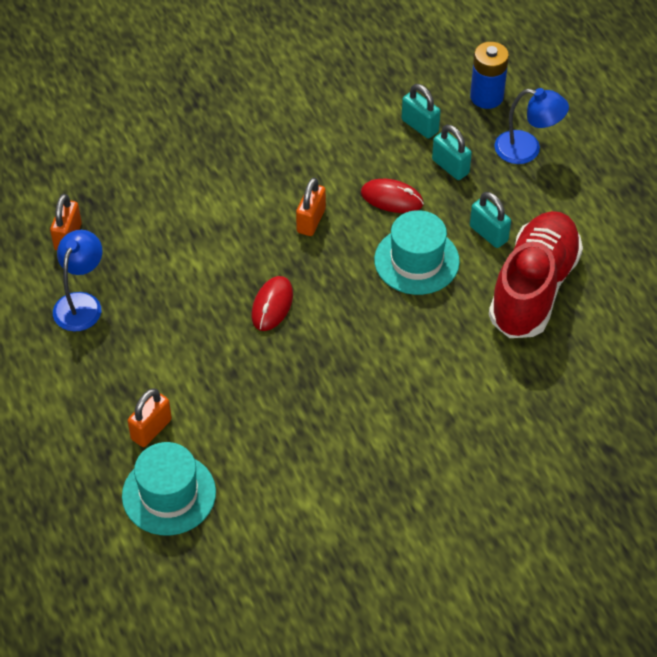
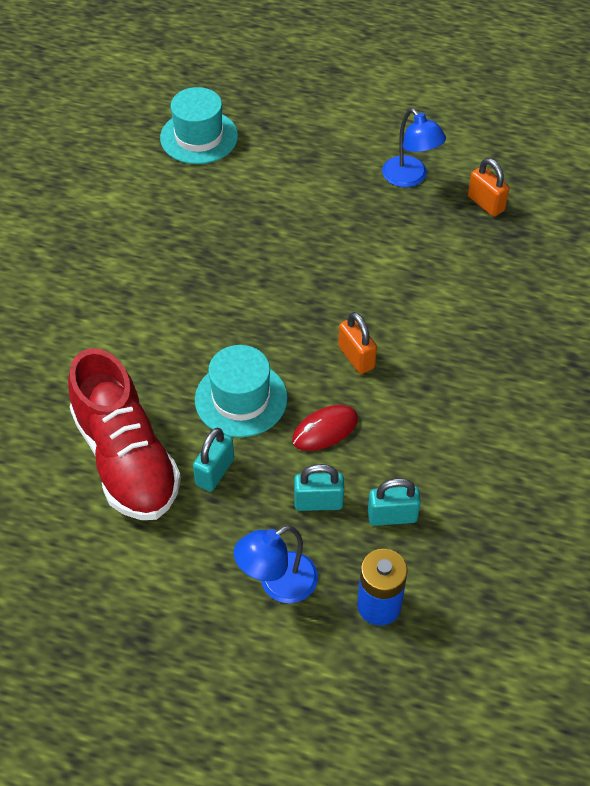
camera: 130 degrees right, 0 degrees up
orange padlock [128,388,172,447] -> none
red mouse [251,276,293,331] -> none
turquoise padlock [470,192,511,248] -> turquoise padlock turned 60 degrees counterclockwise [193,428,234,492]

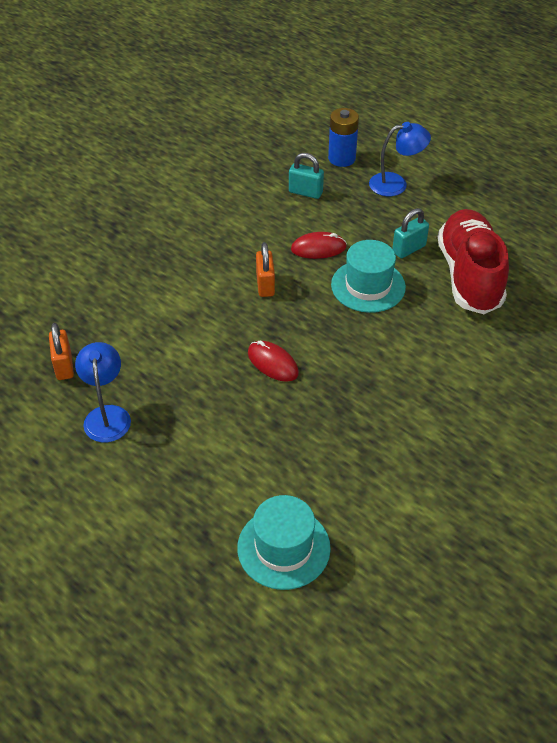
camera: 155 degrees left, 5 degrees down
turquoise padlock [294,464,344,511] -> none
none -> red mouse [248,340,299,382]

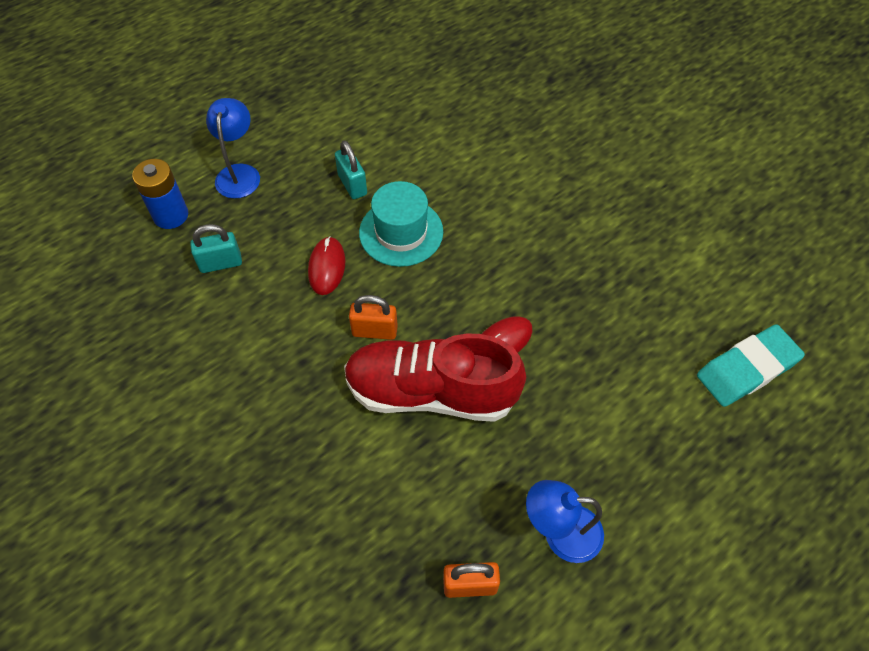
camera: 80 degrees left, 10 degrees up
turquoise hat [237,495,331,590] -> turquoise eraser [697,324,805,407]
turquoise padlock [289,153,324,199] -> turquoise padlock turned 45 degrees clockwise [190,224,242,273]
red shoe [438,209,509,314] -> red shoe moved to [344,334,526,422]

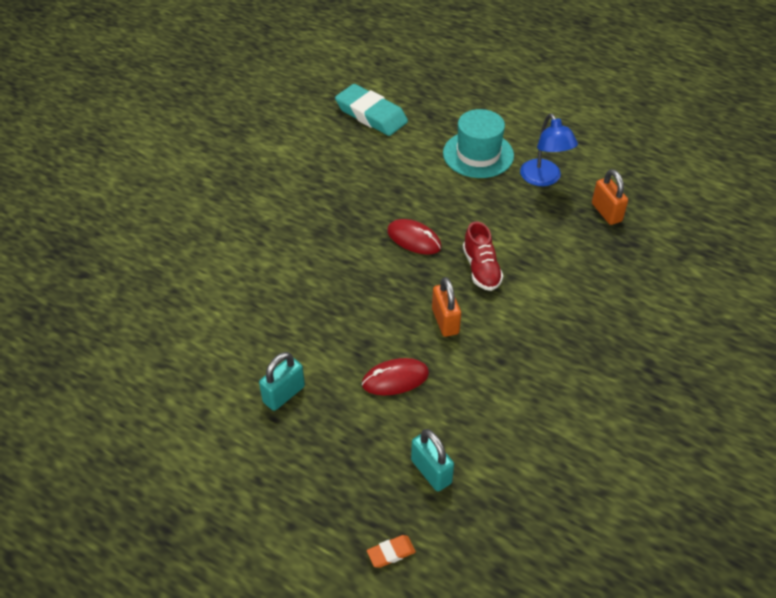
camera: 110 degrees left, 10 degrees down
blue battery [132,159,188,229] -> orange eraser [367,535,416,568]
blue lamp [206,98,260,199] -> none
red shoe [344,334,526,422] -> red shoe [463,222,503,291], size x0.49
turquoise hat [359,181,443,267] -> turquoise hat moved to [443,109,514,178]

